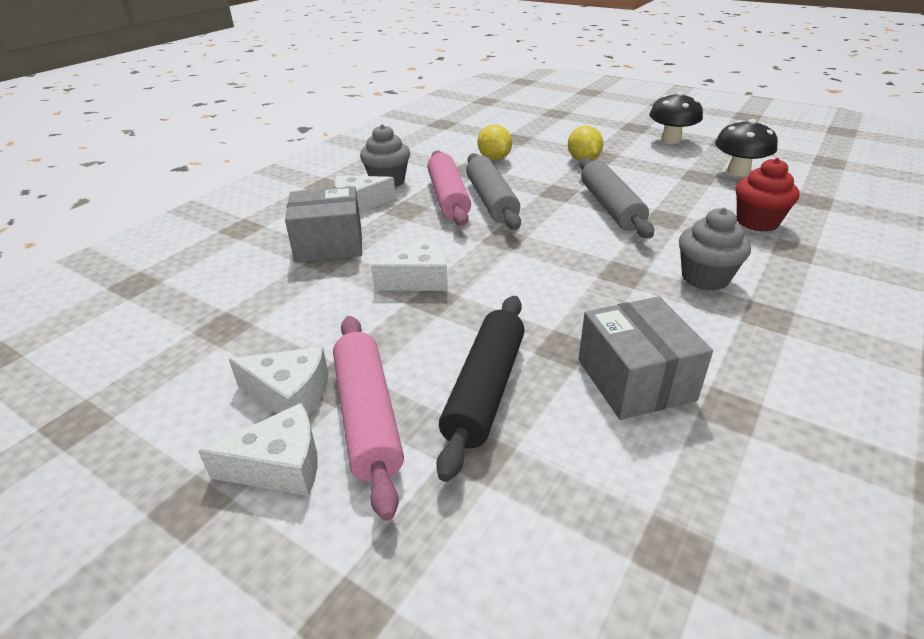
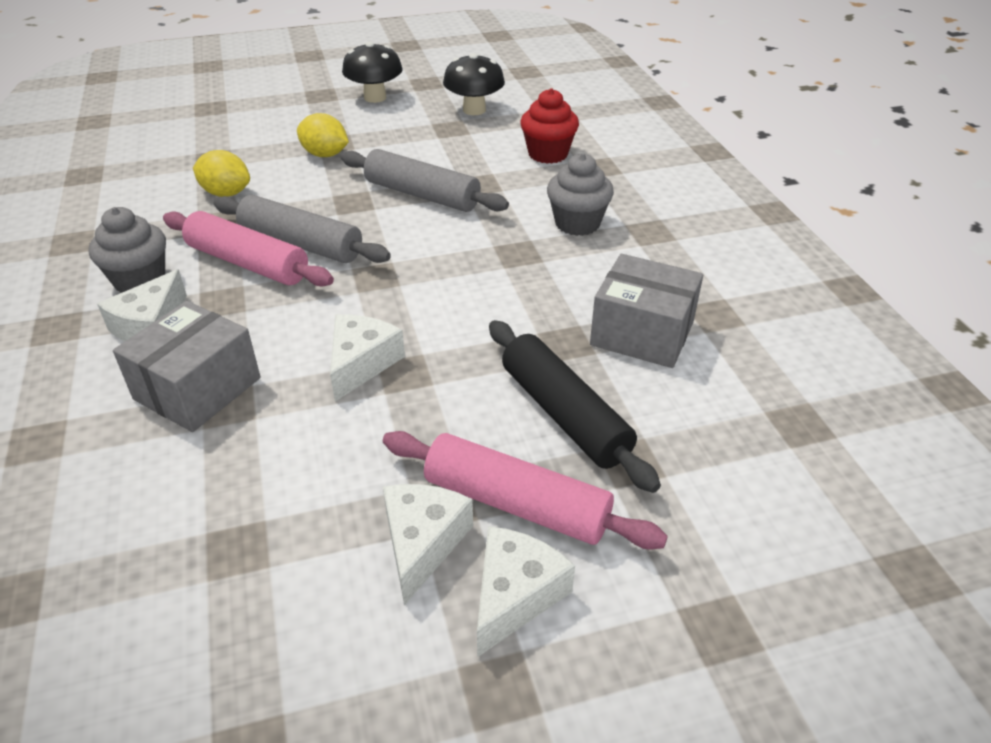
camera: 50 degrees left, 5 degrees up
white cheese [229,347,329,415] -> white cheese turned 45 degrees counterclockwise [383,484,473,606]

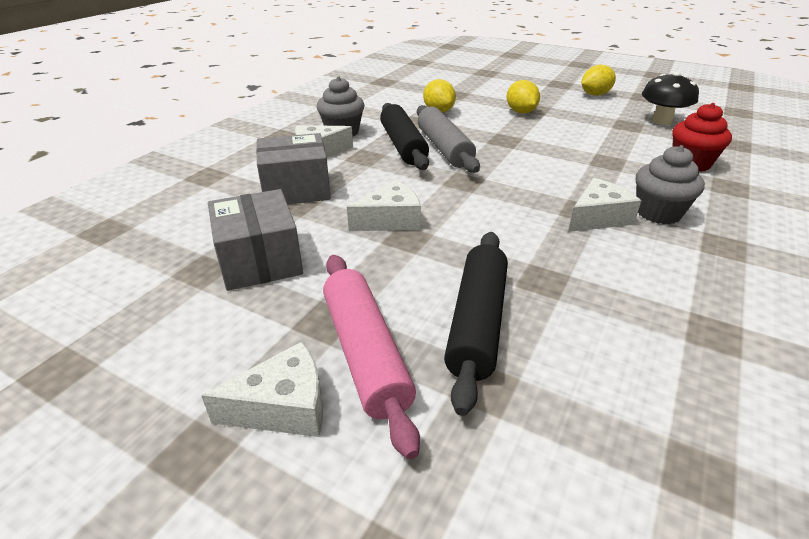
camera: 45 degrees right, 5 degrees down
pink rolling pin [163,211,334,287] -> black rolling pin [380,103,429,170]
grey rolling pin [341,149,509,212] -> none
black mushroom [342,42,403,103] -> yellow lemon [582,64,616,96]
white cheese [383,484,473,606] -> white cheese moved to [568,178,641,232]
grey box [590,254,703,368] -> grey box moved to [208,189,303,291]

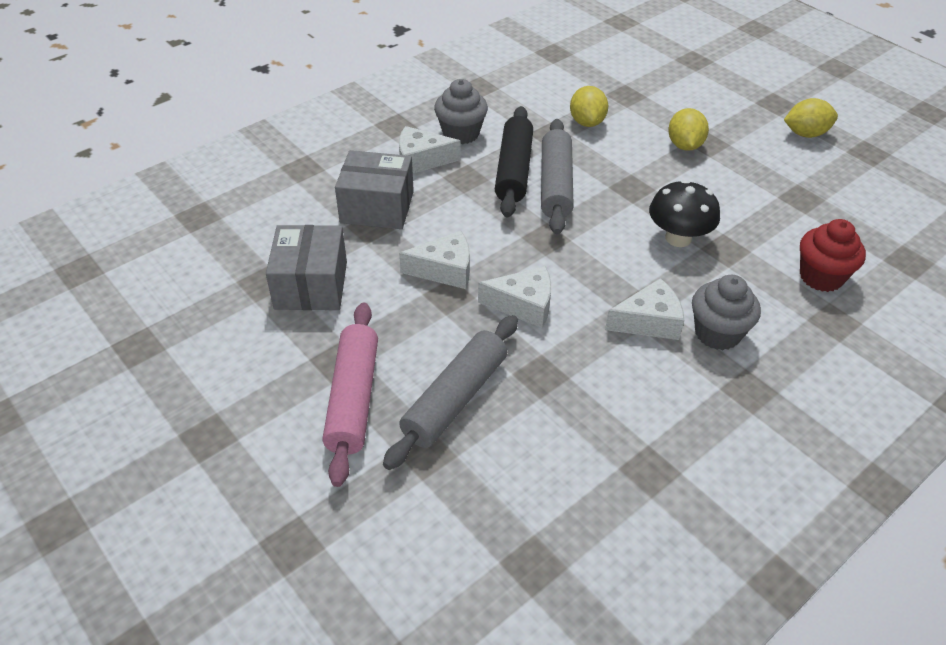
camera: 20 degrees right, 10 degrees up
white cheese [201,341,323,437] -> white cheese moved to [478,266,551,328]
black rolling pin [444,232,508,416] -> grey rolling pin [383,315,518,470]
black mushroom [642,72,699,125] -> black mushroom moved to [649,180,720,247]

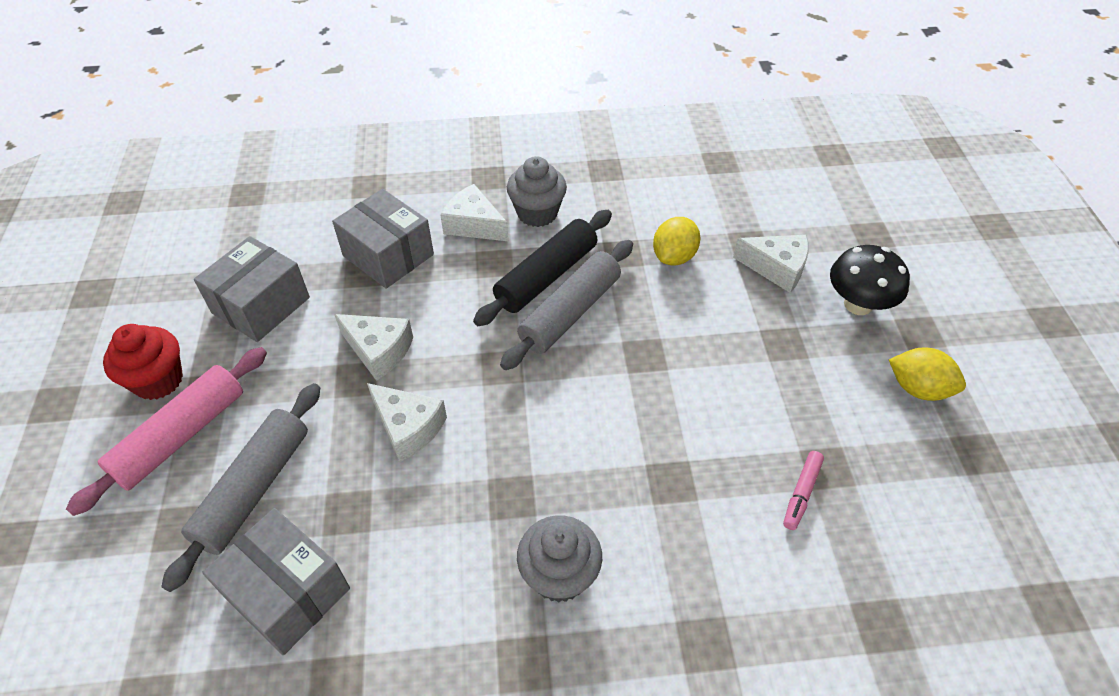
camera: 35 degrees right, 5 degrees up
grey rolling pin [383,315,518,470] -> grey rolling pin turned 45 degrees counterclockwise [161,383,320,592]
white cheese [605,278,684,340] -> white cheese moved to [733,235,809,293]
black mushroom [649,180,720,247] -> black mushroom moved to [830,245,910,315]
yellow lemon [668,108,709,151] -> none
red cupcake [800,219,866,292] -> red cupcake moved to [103,324,183,400]
none -> grey box [202,508,350,655]
none -> pink marker [783,451,824,530]

